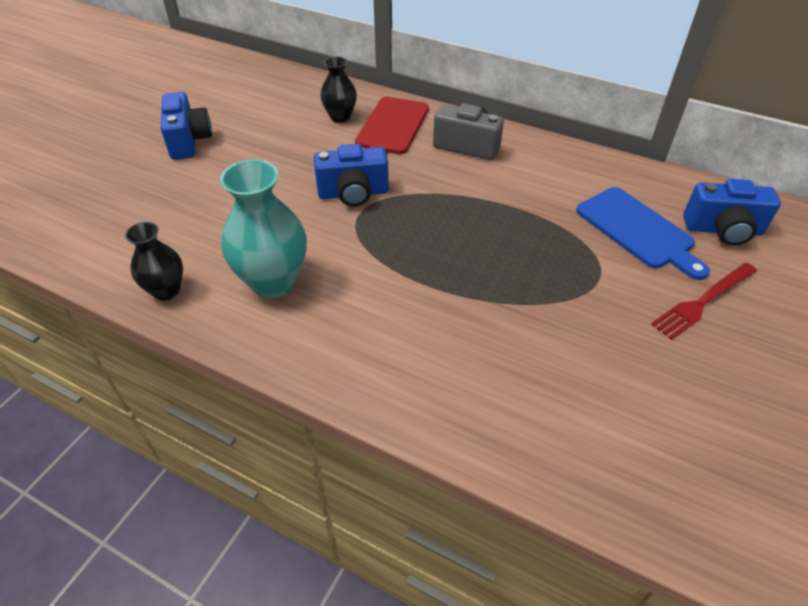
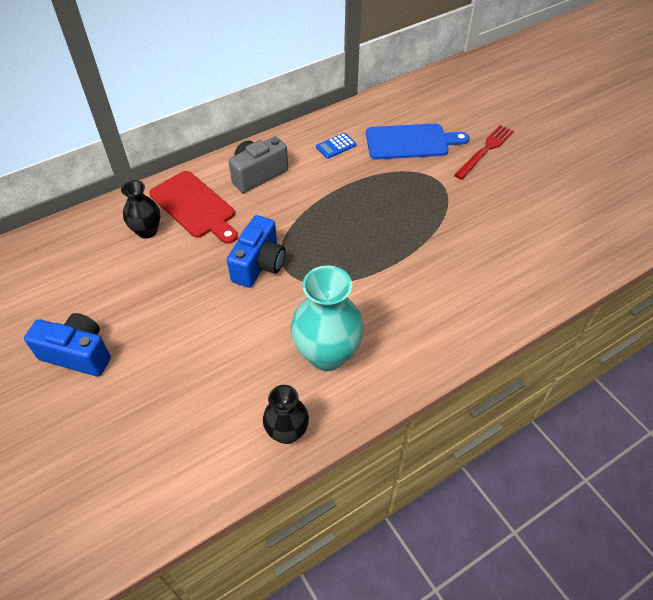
camera: 60 degrees left, 5 degrees up
red fork [651,263,757,340] -> red fork turned 135 degrees counterclockwise [454,125,514,180]
blue camera [683,179,781,245] -> none
none -> blue calculator [316,133,356,159]

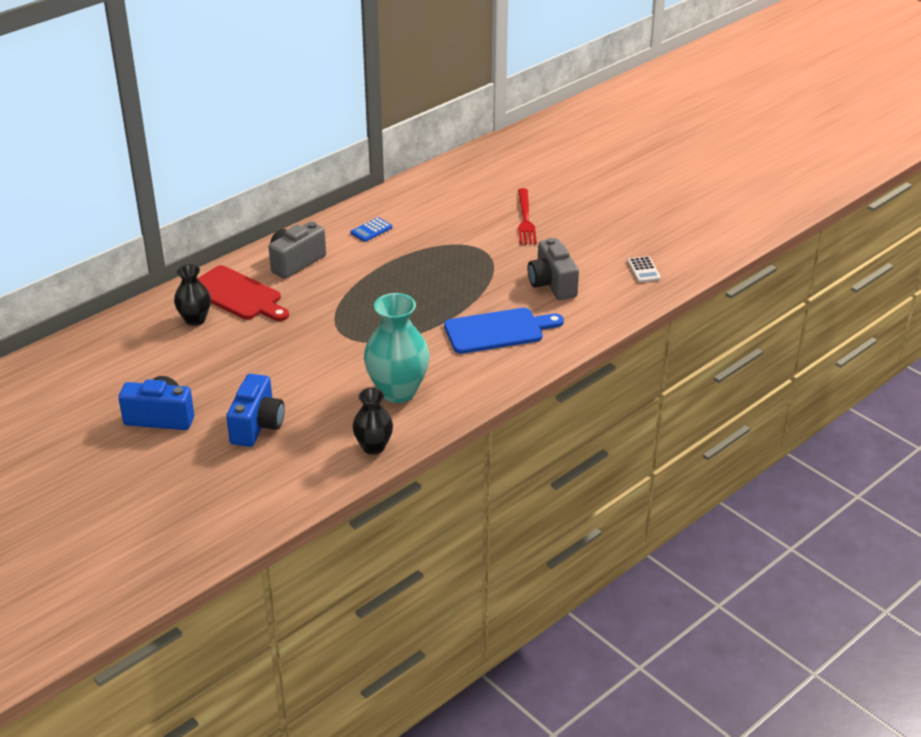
camera: 10 degrees left, 15 degrees down
blue camera [227,215,285,288] -> blue camera moved to [226,374,285,447]
blue cutting board [366,124,469,159] -> blue cutting board moved to [444,308,564,354]
red fork [454,125,514,180] -> red fork turned 150 degrees clockwise [518,188,537,244]
none -> grey camera [528,238,579,300]
none -> white calculator [627,256,661,283]

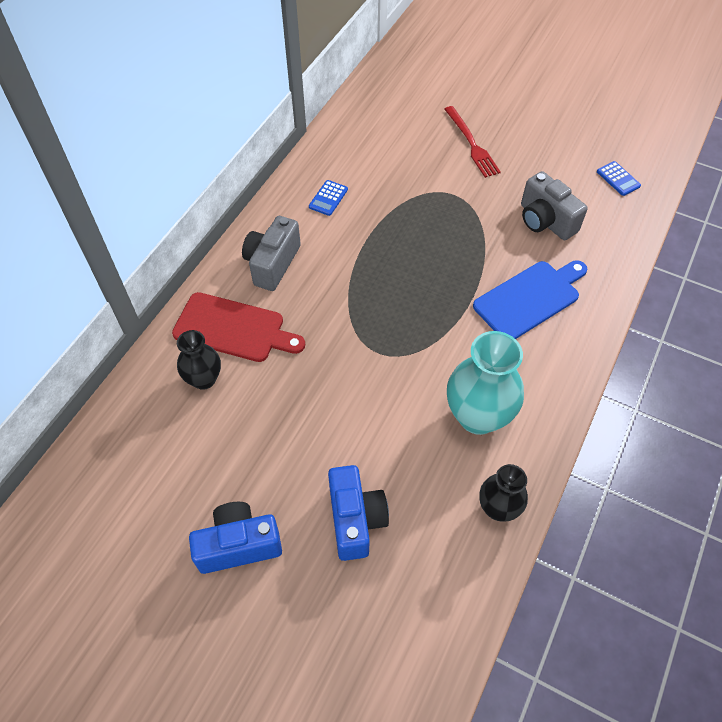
camera: 20 degrees left, 20 degrees up
white calculator [627,256,661,283] -> blue calculator [597,161,641,196]

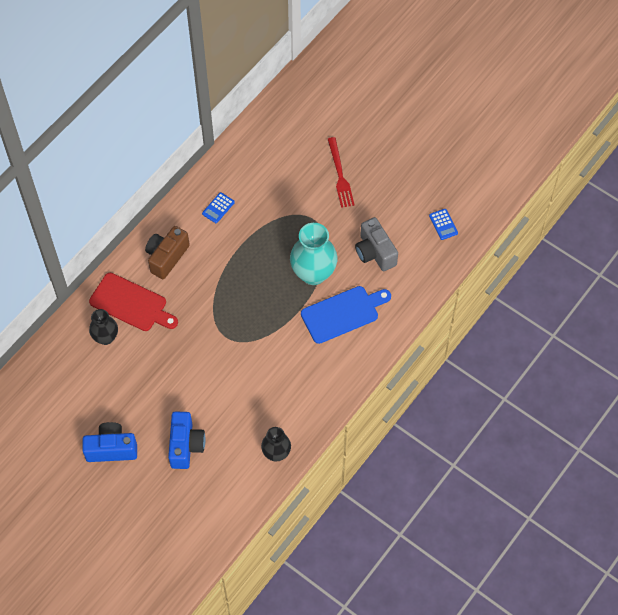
camera: 10 degrees right, 5 degrees up
grey camera [242,216,301,291] -> brown camera [145,226,190,279]
turquoise vase [447,331,524,435] -> turquoise vase moved to [290,223,338,285]

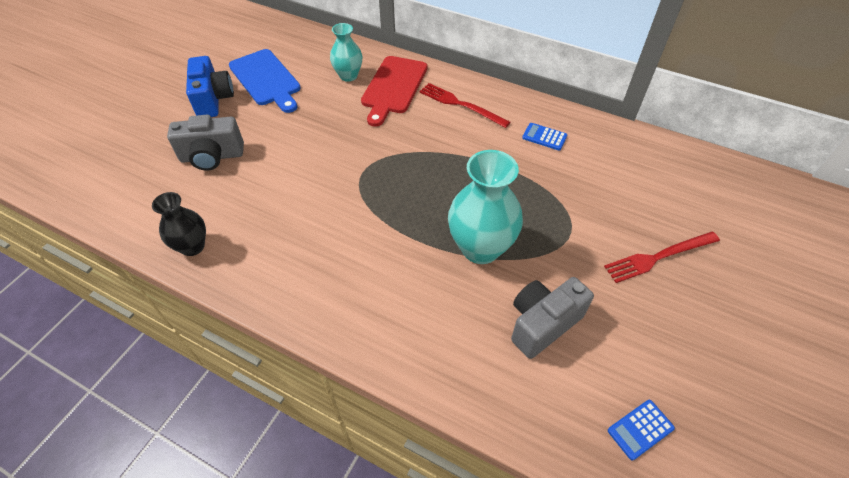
camera: 80 degrees right, 10 degrees down
black vase [89,309,118,345] -> turquoise vase [330,23,362,82]
brown camera [145,226,190,279] -> red fork [419,83,510,128]
blue camera [168,412,206,469] -> grey camera [167,115,244,171]
blue cutting board [301,286,391,344] -> blue cutting board moved to [229,49,301,113]

